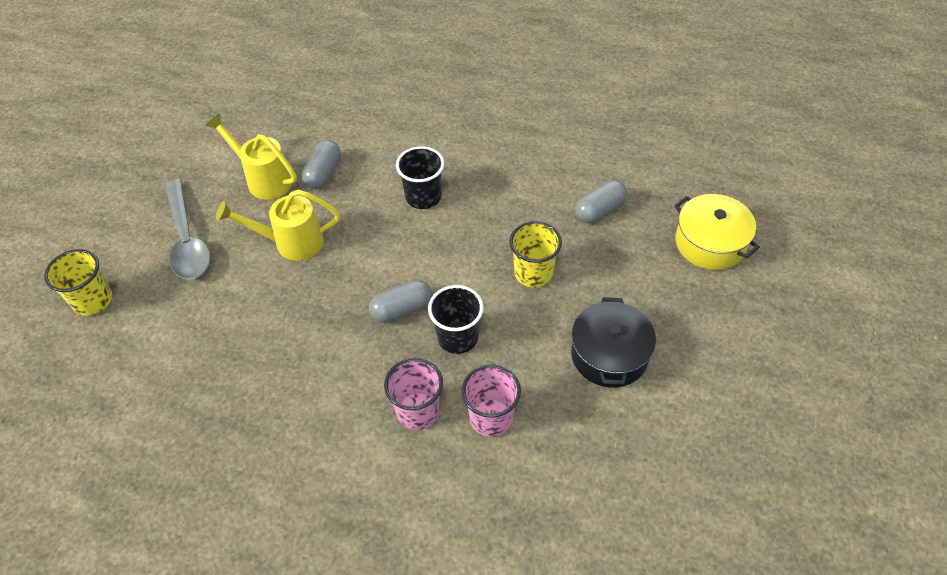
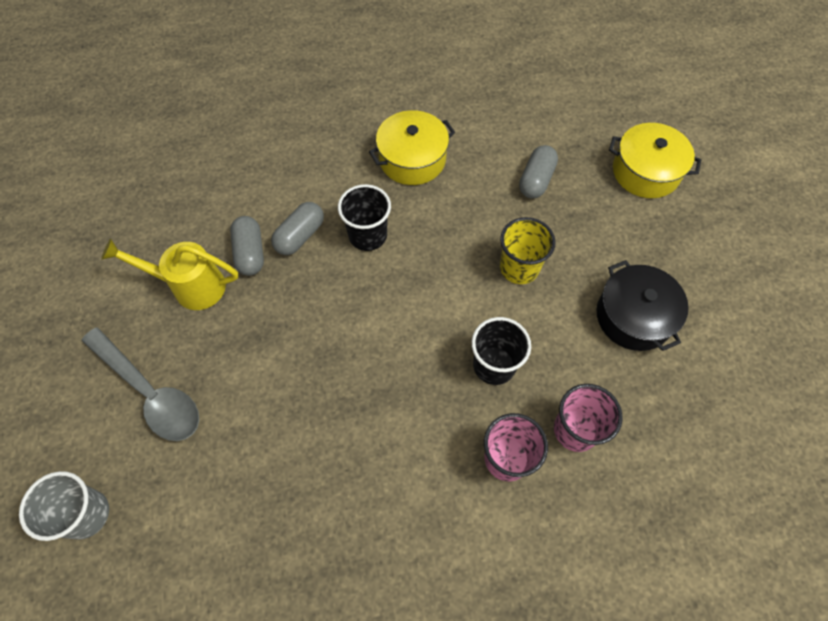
camera: 30 degrees left, 10 degrees up
yellow cup [44,249,112,316] -> grey cup [19,471,109,541]
yellow watering can [216,189,340,261] -> none
grey capsule [369,280,432,323] -> grey capsule moved to [271,202,324,255]
none -> yellow pot [369,110,455,185]

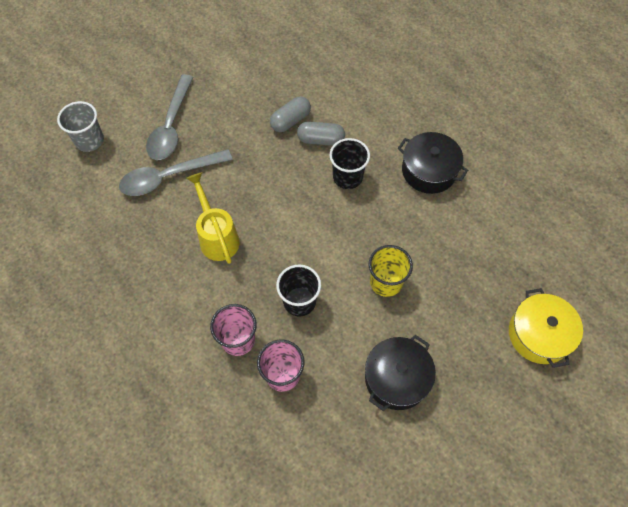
camera: 60 degrees right, 0 degrees up
yellow watering can [101,239,239,310] -> yellow watering can moved to [186,172,240,264]
yellow pot [369,110,455,185] -> black pot [398,132,468,194]
grey capsule [519,145,558,198] -> none
none -> grey spoon [119,149,232,196]

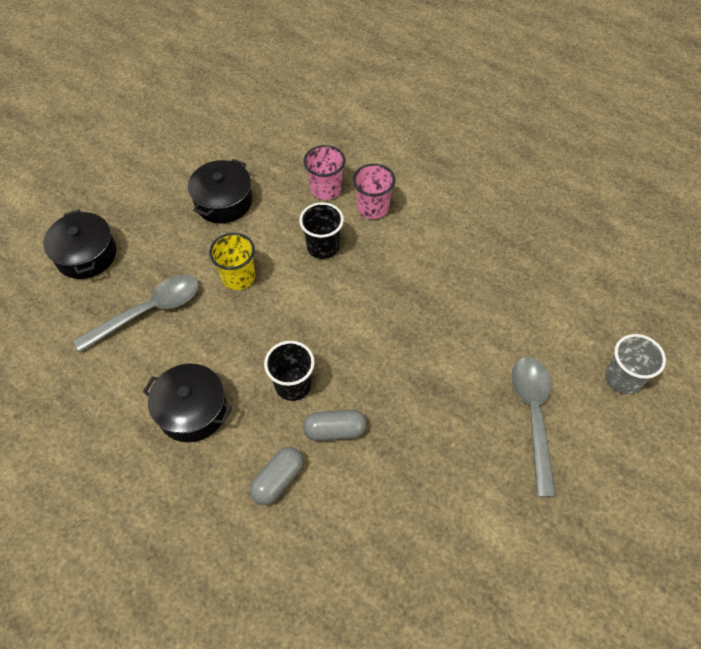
camera: 170 degrees right, 5 degrees down
grey spoon [119,149,232,196] -> grey spoon moved to [73,275,199,353]
yellow watering can [186,172,240,264] -> none
grey capsule [270,96,311,132] -> grey capsule moved to [250,447,303,505]
yellow pot [509,288,583,368] -> black pot [43,210,116,279]

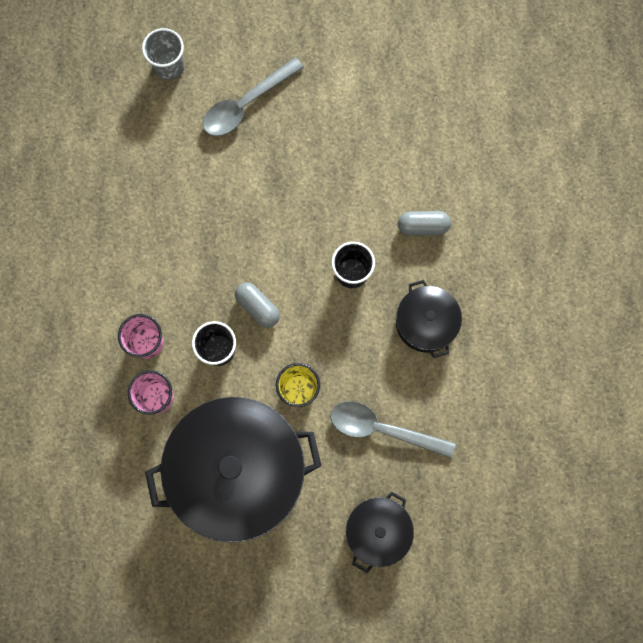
camera: 130 degrees left, 20 degrees up
black pot [188,159,253,223] -> black pot [145,397,321,543], size x2.07
grey capsule [303,409,367,441] -> grey capsule moved to [235,283,280,328]

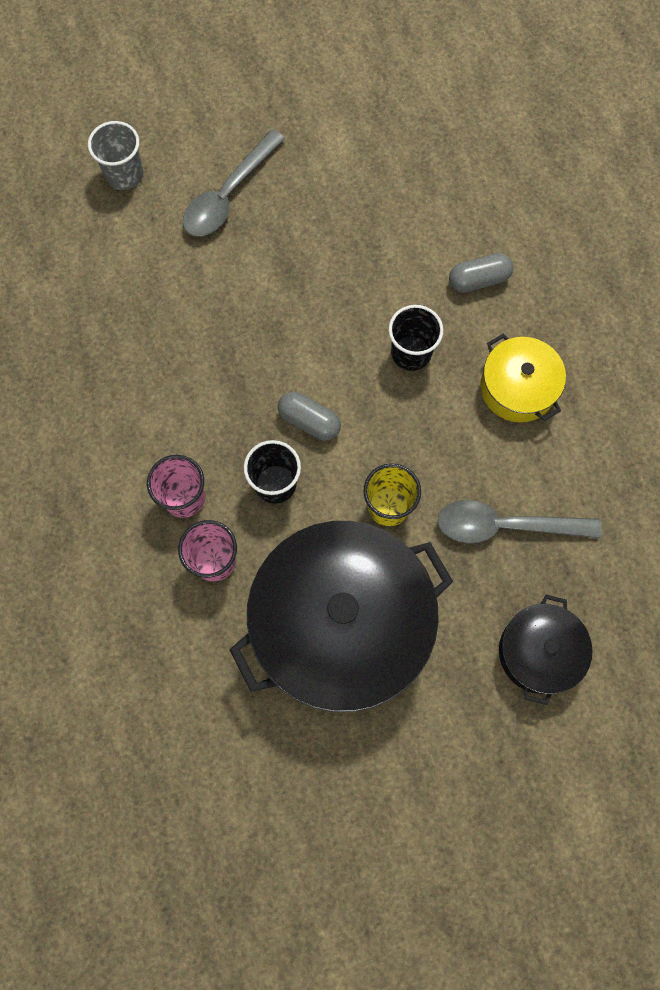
camera: 15 degrees left, 5 degrees down
black pot [396,280,462,358] -> yellow pot [481,333,566,422]

